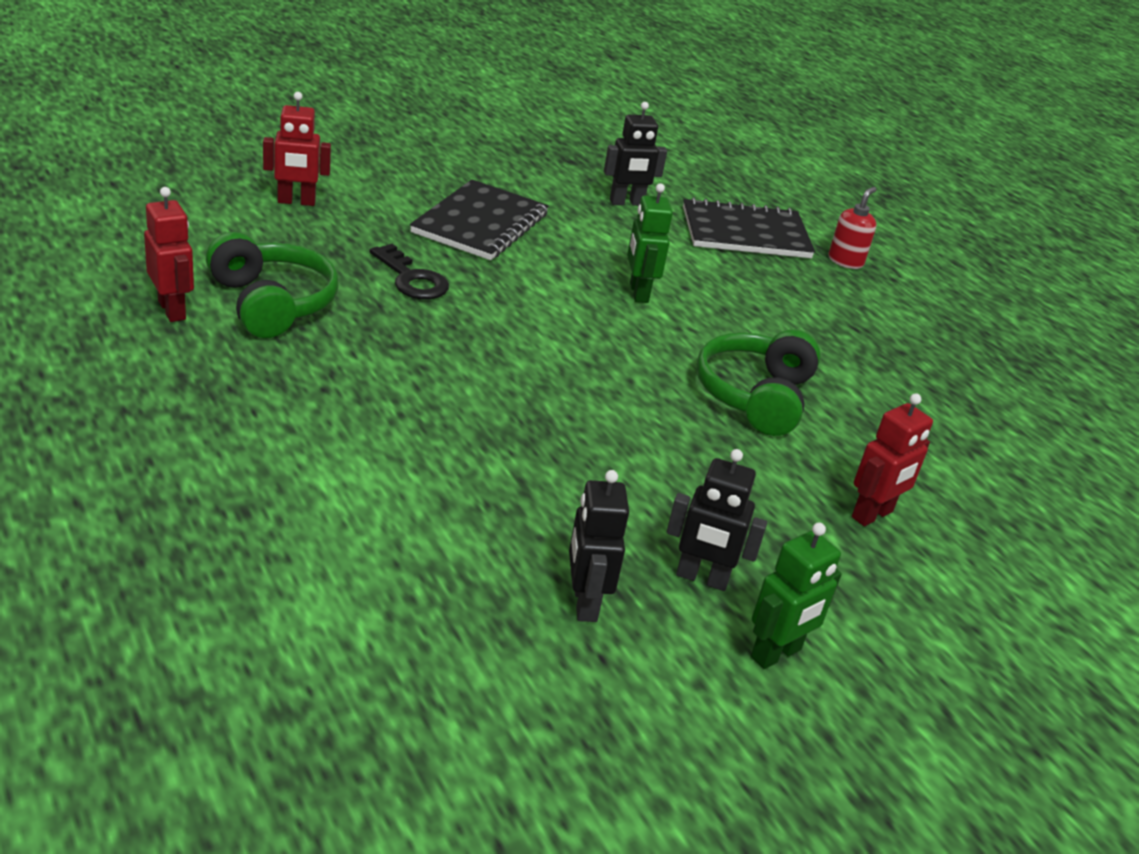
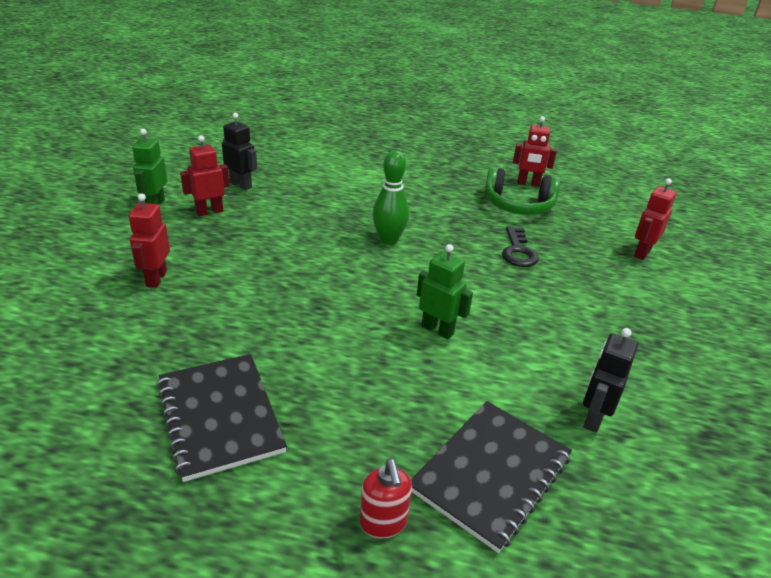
camera: 135 degrees right, 0 degrees up
black key [369,244,449,299] -> black key turned 90 degrees counterclockwise [502,226,539,267]
black notebook [410,180,549,260] -> black notebook moved to [157,354,287,482]
black robot [667,449,767,591] -> red robot [180,135,230,216]
green headphones [696,329,821,436] -> none
none -> green bowling pin [372,150,409,245]

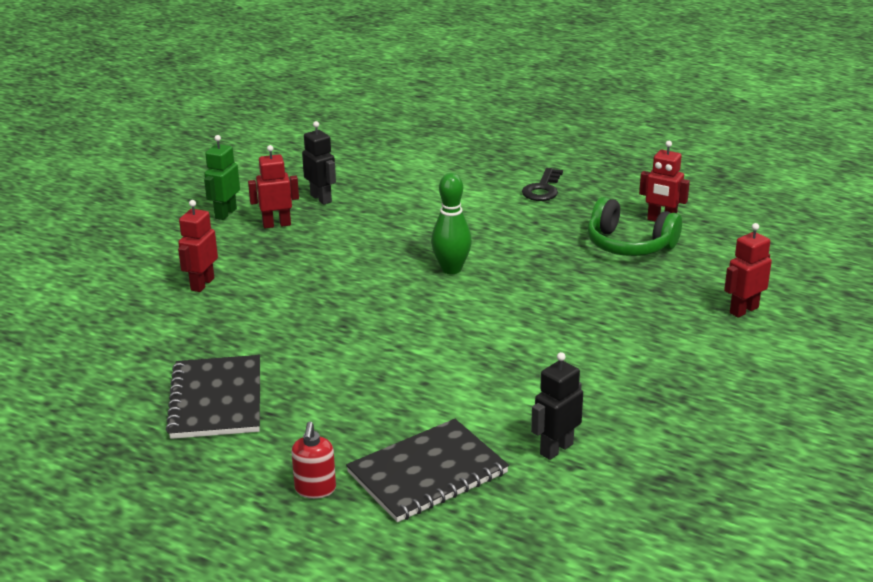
camera: 20 degrees right, 5 degrees down
green robot [417,244,473,340] -> none
black key [502,226,539,267] -> black key moved to [522,168,563,201]

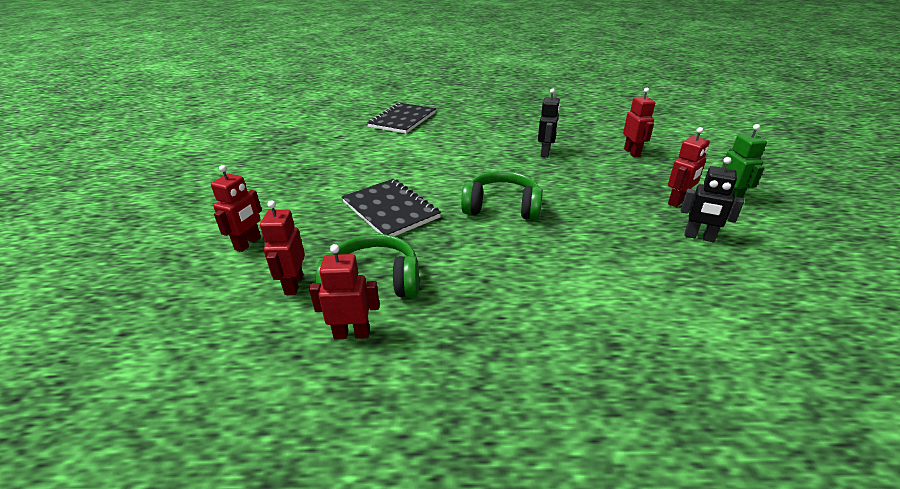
camera: 150 degrees right, 5 degrees up
black notebook [166,355,260,439] -> black notebook moved to [342,179,441,236]
red soap dispenser [292,422,336,499] -> none
green bowling pin [431,173,472,274] -> green headphones [461,171,543,220]
black key [522,168,563,201] -> none
black robot [531,352,583,460] -> black robot moved to [538,88,560,158]
none -> red robot [260,200,305,295]

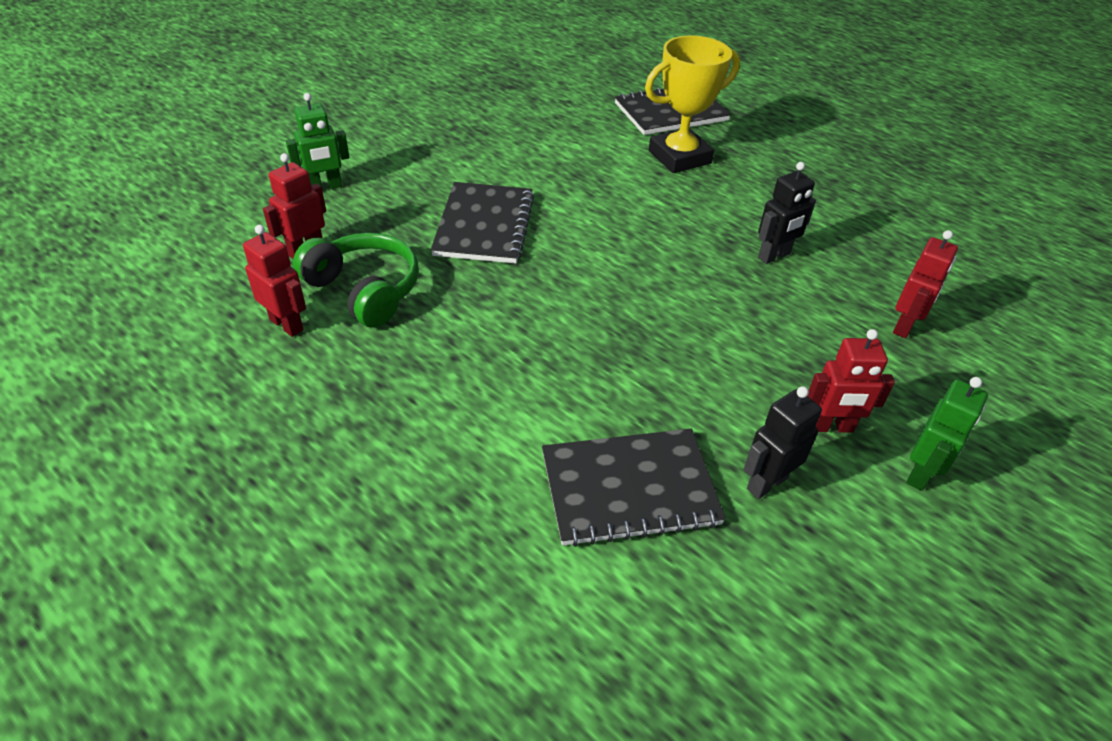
camera: 40 degrees right, 10 degrees up
red robot [211,165,262,252] -> green robot [286,93,349,190]
green headphones [461,171,543,220] -> none
black robot [681,157,744,243] -> black robot turned 75 degrees clockwise [743,386,822,499]
none -> black notebook [542,429,726,547]
none -> yellow trophy [645,36,740,173]

